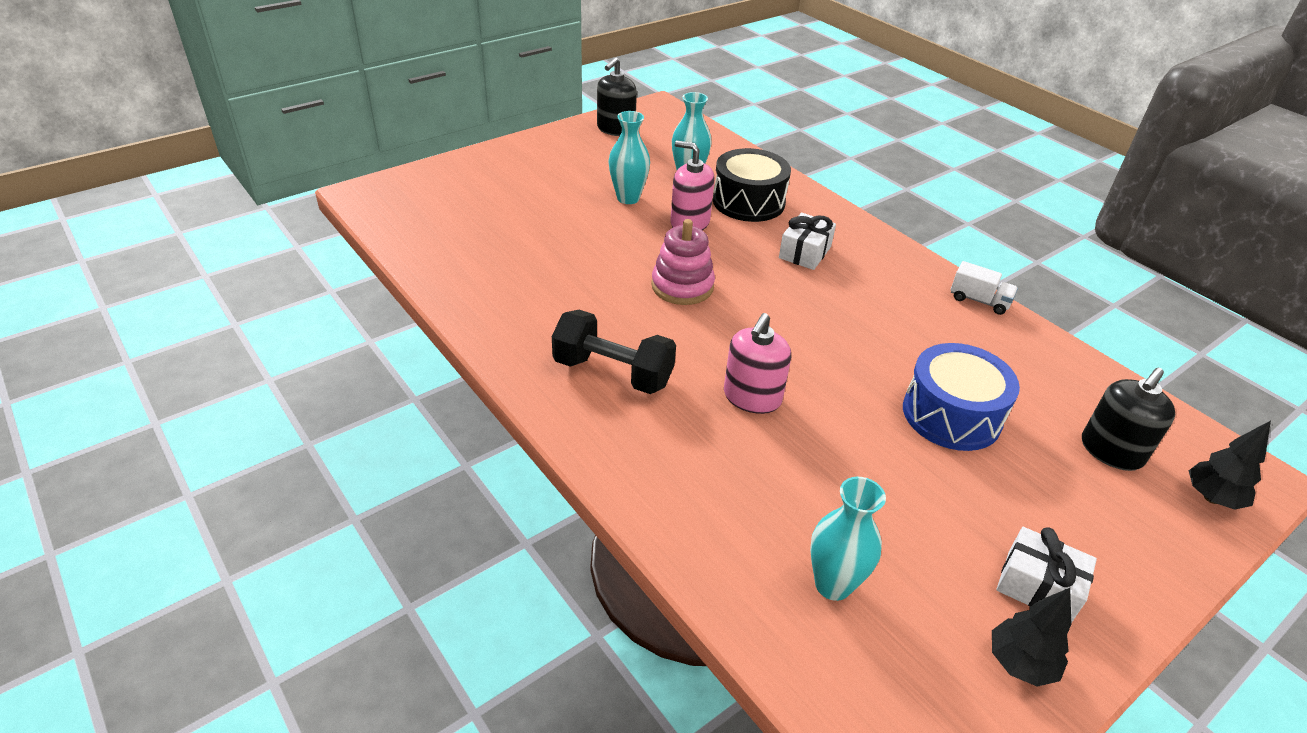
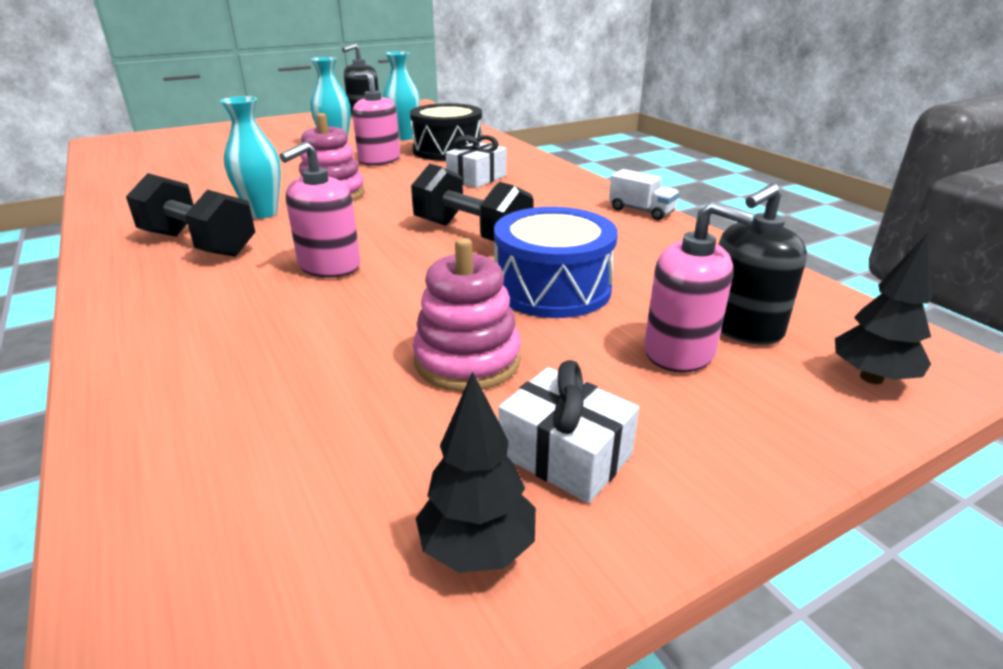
camera: 10 degrees right, 10 degrees down
turquoise vase [810,477,886,601] -> turquoise vase moved to [221,96,281,219]
none -> black dumbbell [411,164,534,241]
none -> pink stacking toy [413,238,521,391]
none -> pink soap dispenser [644,201,754,373]

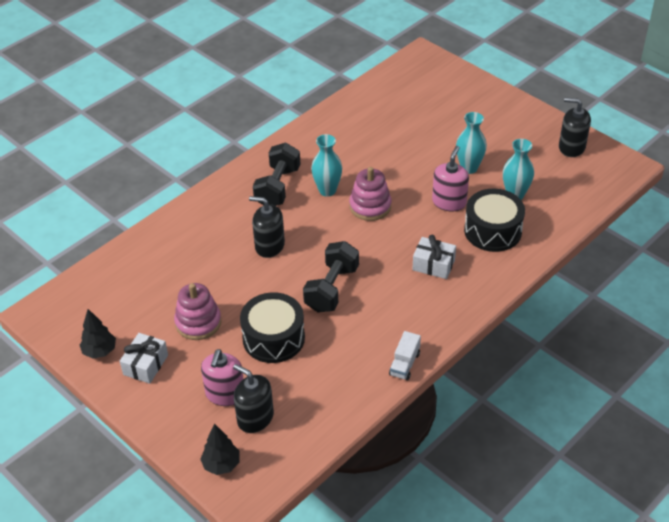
camera: 75 degrees right, 15 degrees up
pink soap dispenser [280,141,361,278] -> black soap dispenser [249,196,285,258]
blue drum [494,207,618,318] -> black drum [240,292,305,363]

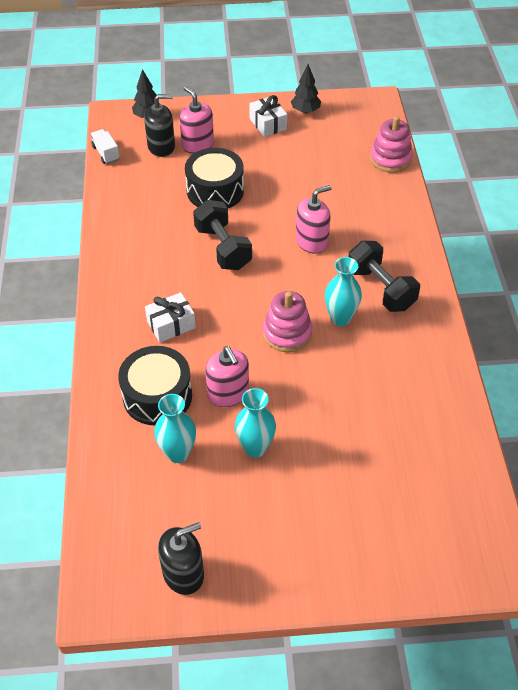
camera: 130 degrees right, 5 degrees up
pink stacking toy [174,283,221,340] -> pink stacking toy moved to [370,116,413,173]
black soap dispenser [249,196,285,258] -> pink soap dispenser [296,185,332,254]
white truck [389,331,421,381] -> white truck moved to [91,129,120,164]

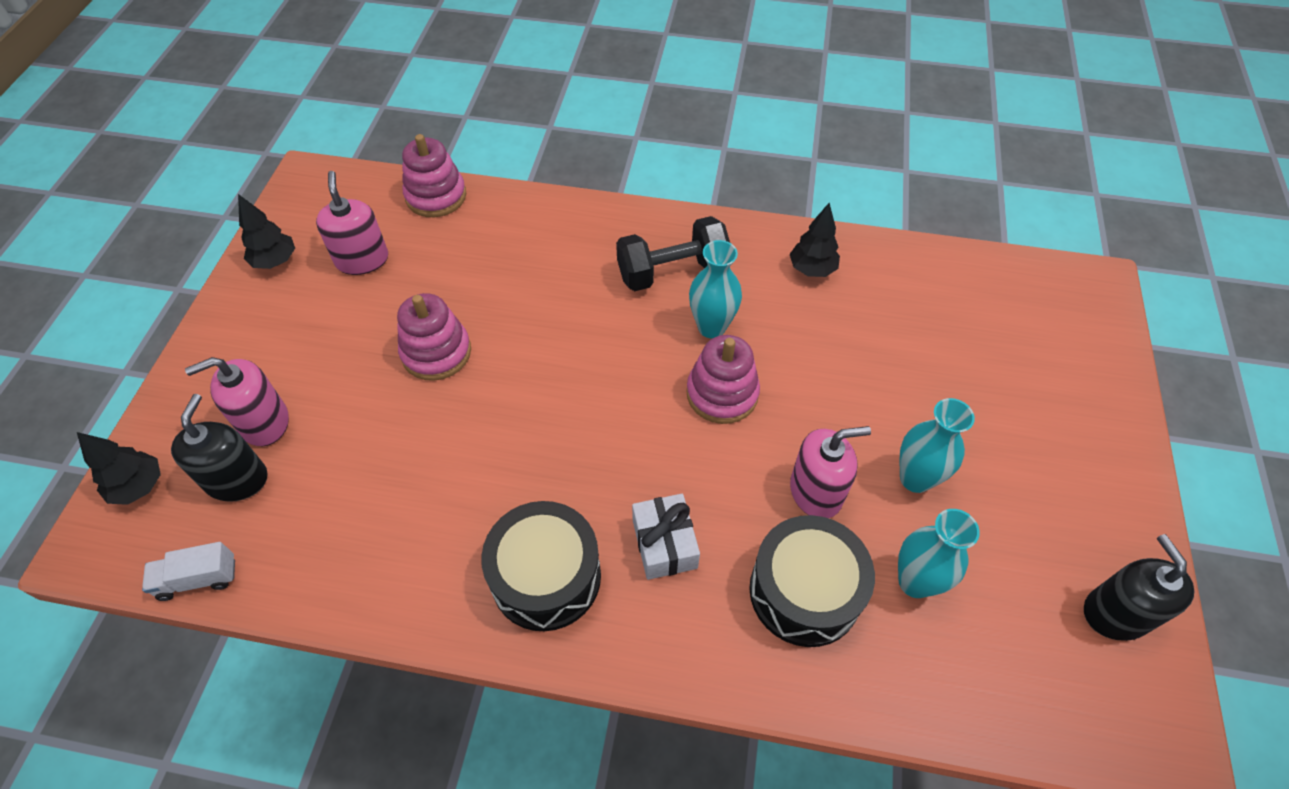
camera: 75 degrees left, 5 degrees up
black drum [185,148,244,208] -> black drum moved to [481,501,601,631]
black dumbbell [193,200,252,270] -> none
white gift [249,95,287,137] -> none
pink soap dispenser [296,185,332,254] -> pink soap dispenser moved to [316,171,388,275]
none -> pink stacking toy [397,293,471,381]
none -> black tree [790,203,840,277]

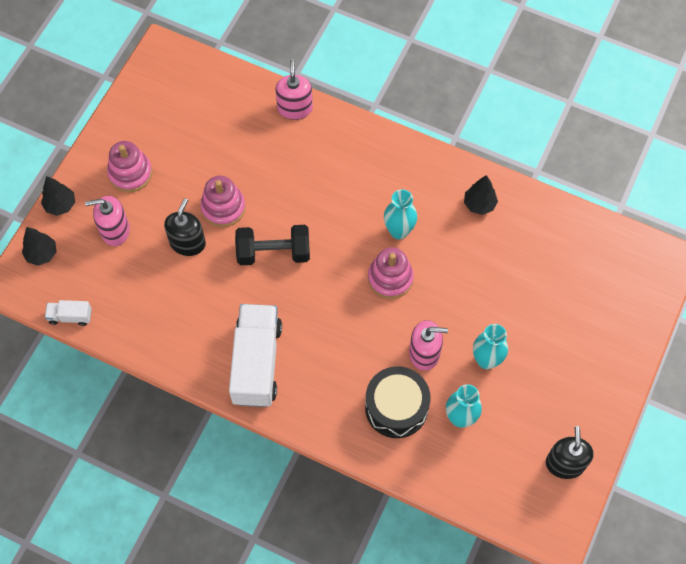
camera: 15 degrees right, 10 degrees up
black soap dispenser [171,394,268,502] -> black soap dispenser moved to [164,198,206,256]
black tree [238,194,295,269] -> black tree moved to [41,176,75,216]
pink soap dispenser [316,171,388,275] -> pink soap dispenser moved to [275,59,313,120]
pink stacking toy [402,134,466,217] -> pink stacking toy moved to [107,141,152,192]
black drum [481,501,601,631] -> white truck [229,304,282,407]
black dumbbell [616,216,730,291] -> black dumbbell moved to [235,225,310,265]
white gift [632,494,700,580] -> none

